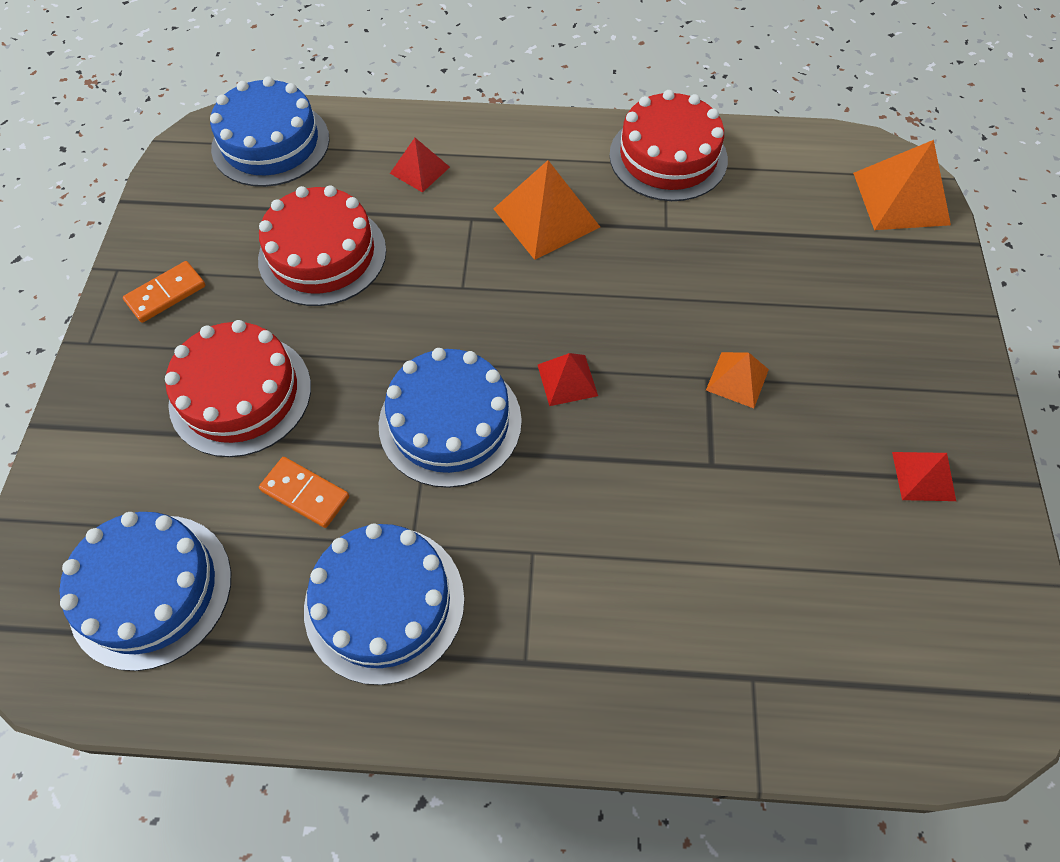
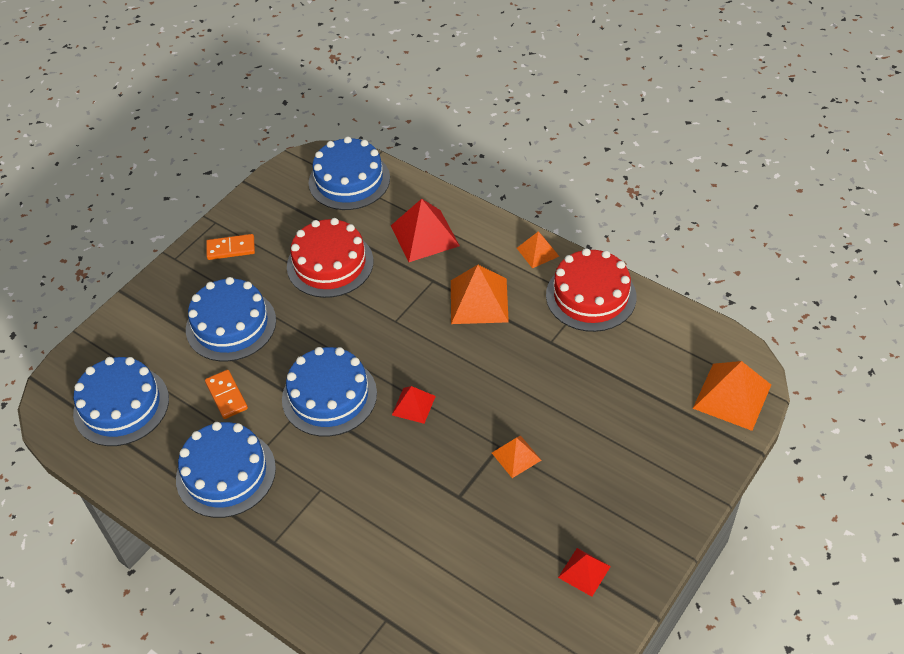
camera: 35 degrees right, 10 degrees down
red cake [165,320,311,457] -> blue cake [186,277,276,361]
red pyramid [390,138,450,193] -> red pyramid [391,199,460,262], size x1.75
none -> orange pyramid [517,231,559,268]

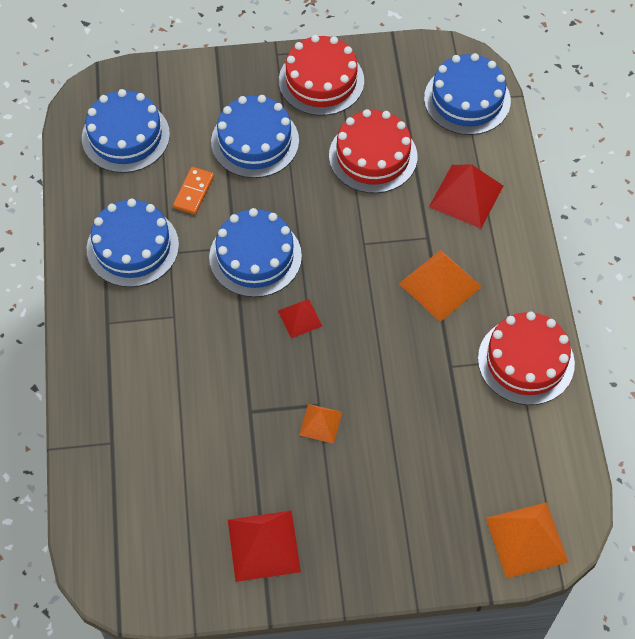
camera: 45 degrees right, 10 degrees up
orange domino [206,234,255,260] -> red cake [279,35,364,116]
orange pyramid [517,231,559,268] -> none
red pyramid [558,548,611,597] -> red pyramid [228,510,301,582], size x1.75

